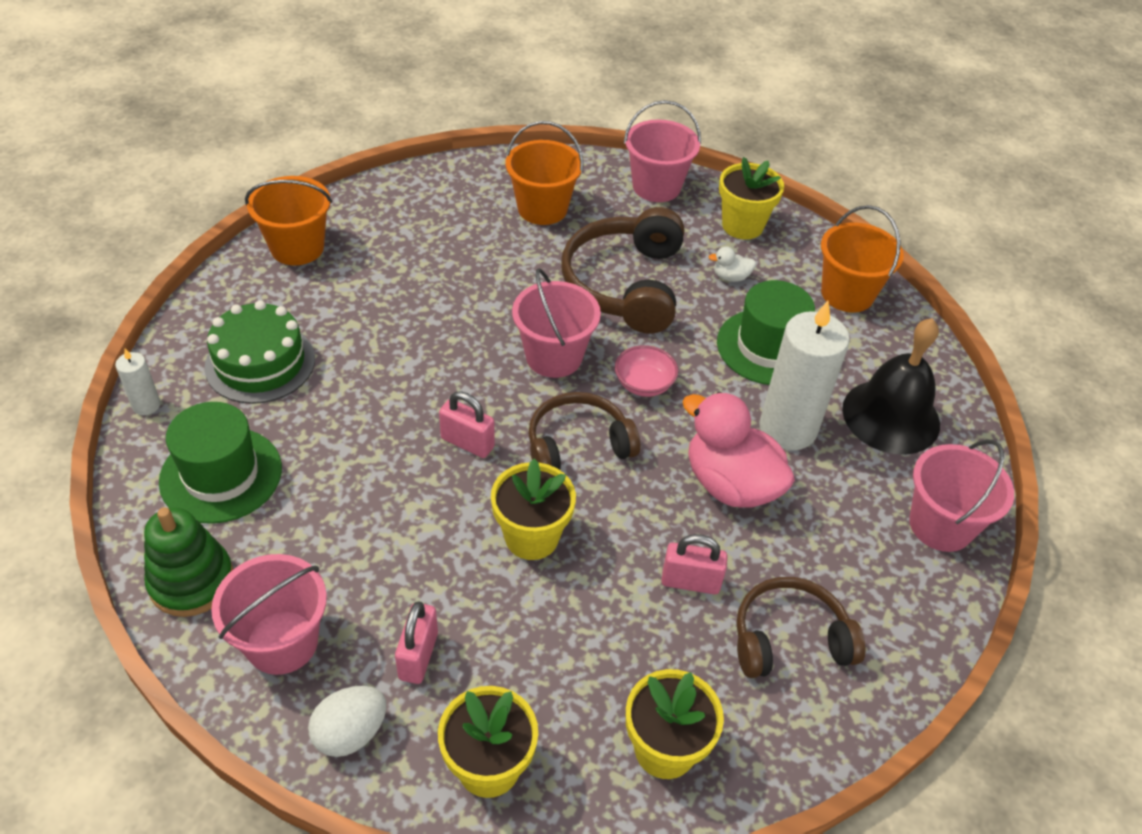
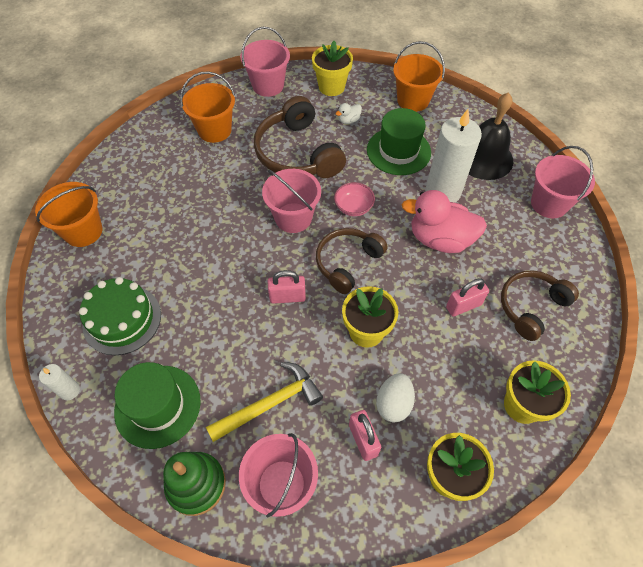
camera: 30 degrees left, 10 degrees up
white egg [308,686,386,757] -> white egg moved to [376,373,415,422]
none -> yellow hammer [206,362,323,442]

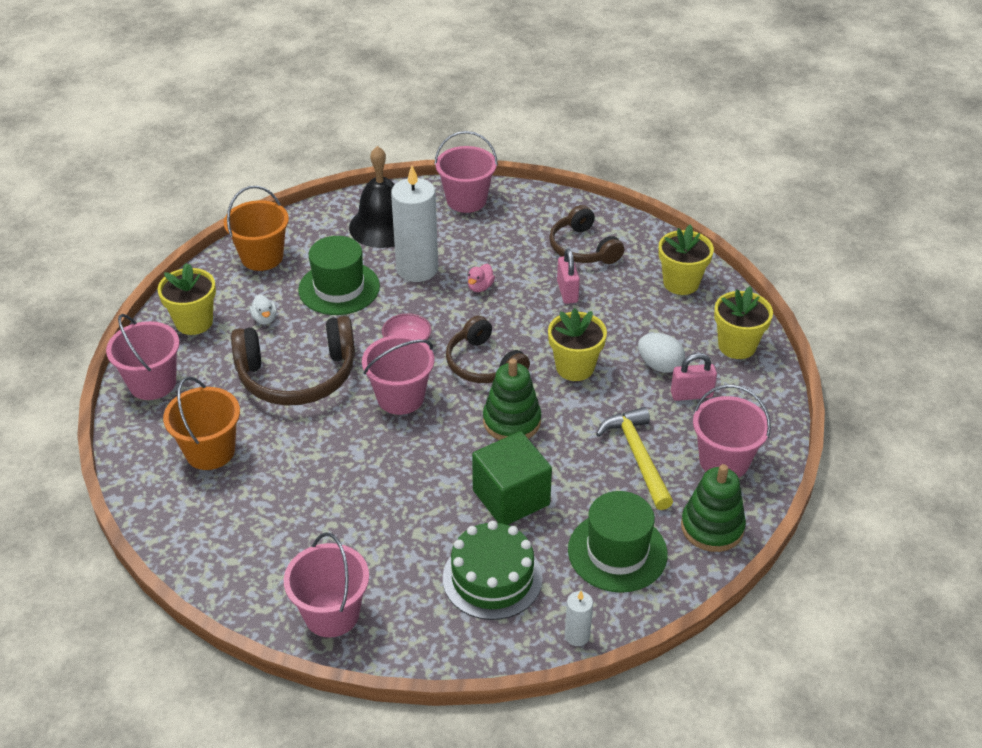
camera: 75 degrees left, 15 degrees down
orange bucket [35,182,103,247] -> pink bucket [284,532,369,637]
pink padlock [268,270,306,304] -> green stacking toy [483,359,541,440]
pink duck [402,190,487,253] -> pink duck [468,264,495,292], size x0.43
none -> green cube [472,431,552,525]

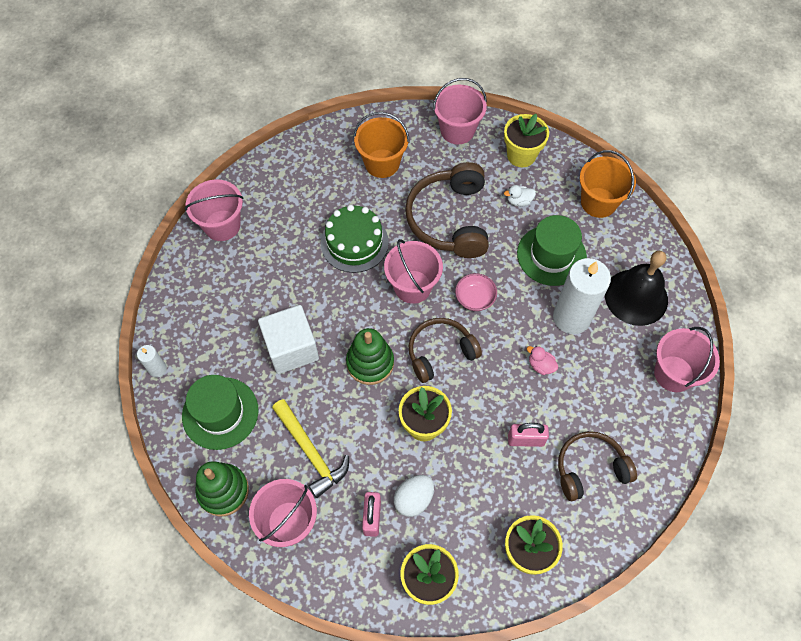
camera: 100 degrees right, 20 degrees up
green cake [443,521,543,620] -> green cake moved to [321,205,389,273]
green cube [472,431,552,525] -> white cube [258,305,319,374]
yellow hammer [596,407,673,510] -> yellow hammer turned 60 degrees clockwise [272,399,349,498]

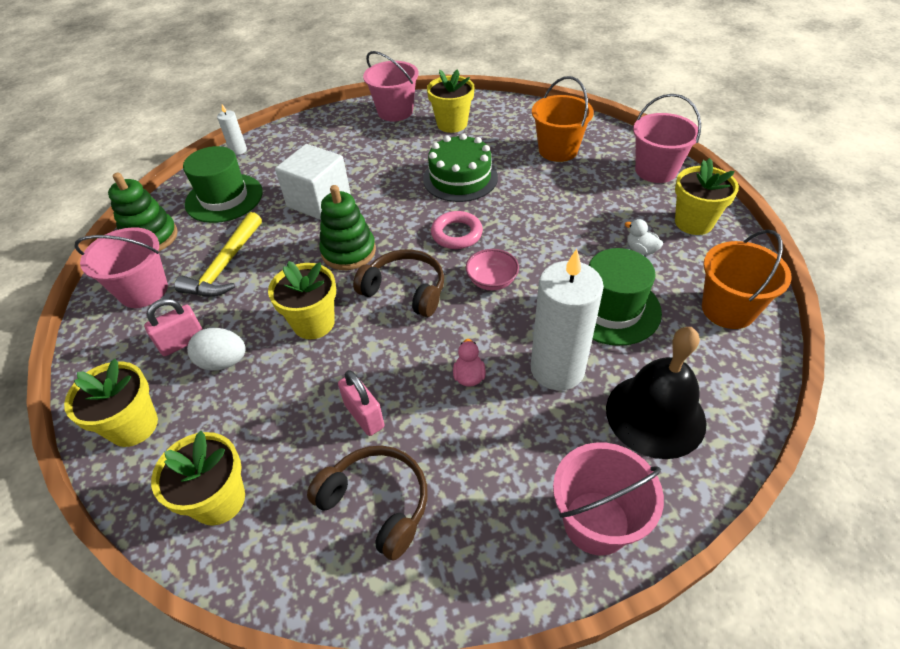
camera: 55 degrees right, 15 degrees down
pink bucket [384,239,443,304] -> pink ring [431,211,483,249]
brown headphones [405,162,489,258] -> none
none -> yellow flower pot [427,70,474,133]

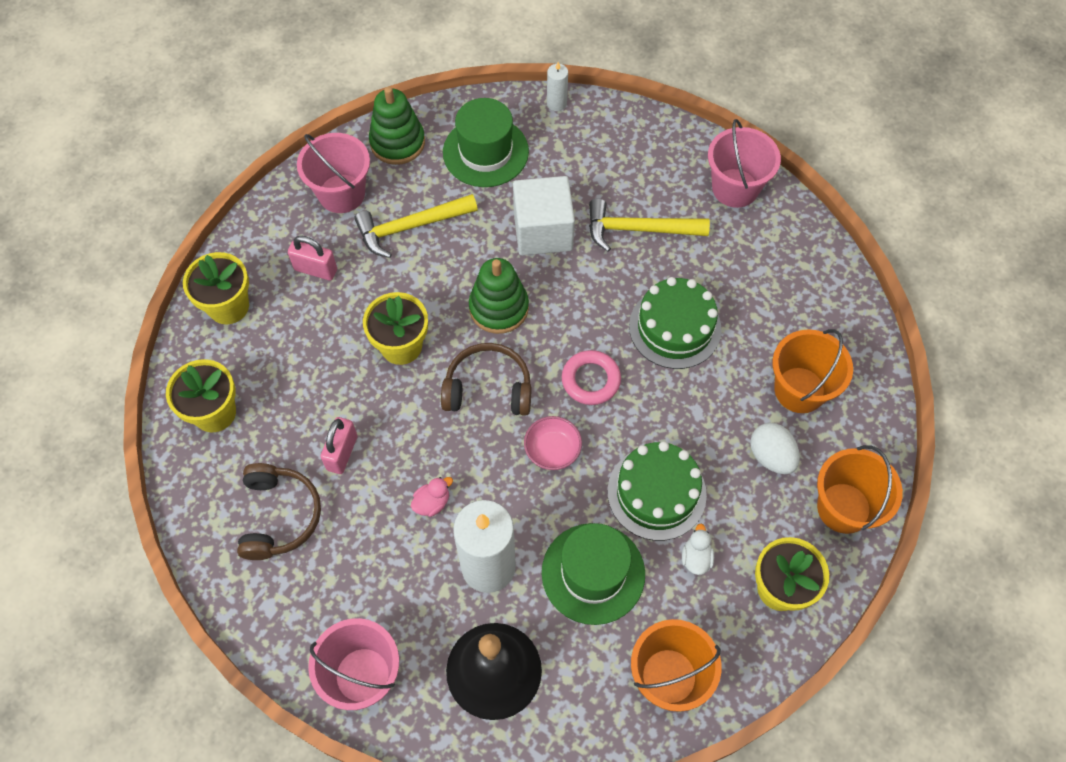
camera: 50 degrees right, 15 degrees up
white egg [187,328,246,370] -> white egg moved to [750,423,800,474]
brown headphones [353,249,444,317] -> brown headphones turned 75 degrees counterclockwise [441,343,532,416]
yellow flower pot [427,70,474,133] -> none
pink bucket [633,94,701,183] -> orange bucket [817,445,903,534]
none -> yellow hammer [589,199,710,252]
none -> green cake [607,441,707,541]

